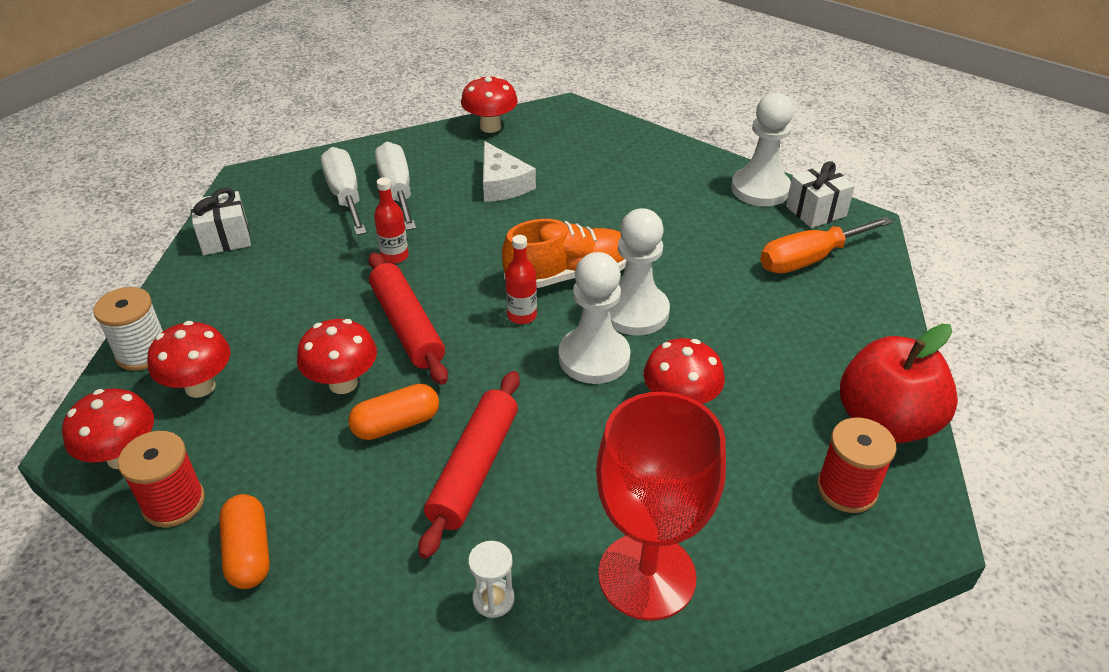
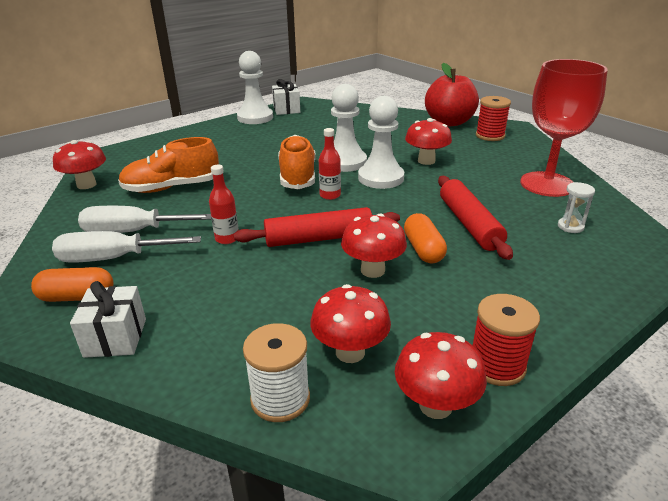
camera: 75 degrees left, 10 degrees down
orange capsule [219,494,270,589] -> orange capsule moved to [31,267,113,302]
red rolling pin [418,371,520,559] -> red rolling pin turned 45 degrees clockwise [438,176,513,260]
white cheese [483,141,536,202] -> orange shoe [118,137,219,193]
orange screwdriver [760,216,893,273] -> none

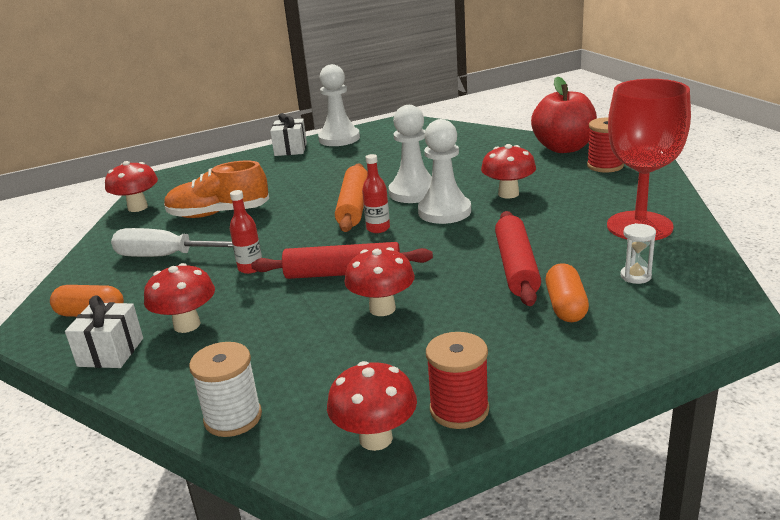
camera: 15 degrees right, 5 degrees down
white screwdriver [52,231,201,263] -> none
white gift [272,79,300,115] -> white gift moved to [270,113,307,156]
orange shoe [278,135,316,189] -> orange rolling pin [335,163,368,232]
red mushroom [310,284,391,363] -> red mushroom moved to [144,263,215,333]
orange capsule [404,213,447,263] -> orange capsule moved to [546,263,589,322]

